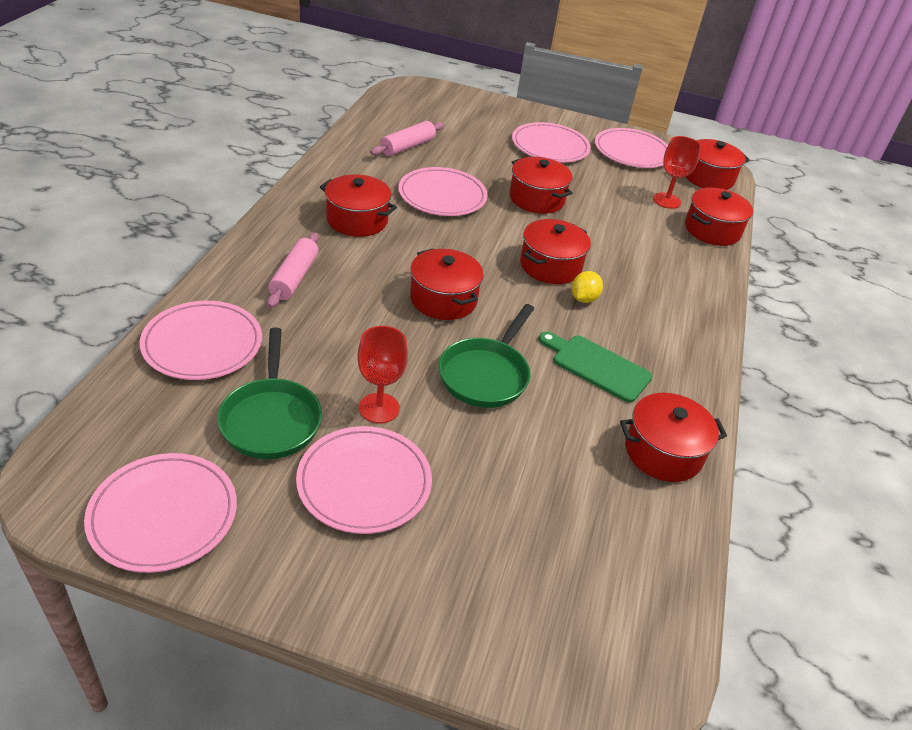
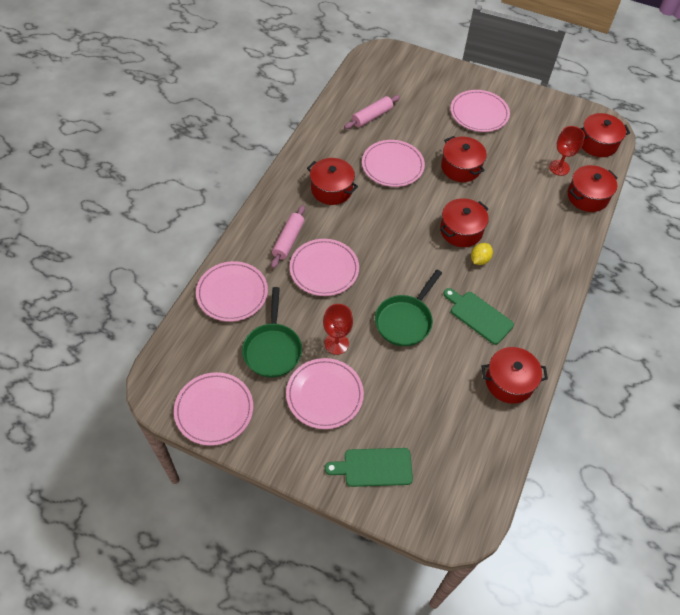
camera: 10 degrees right, 15 degrees up
red pot [410,248,484,320] -> none
pink plate [595,128,668,168] -> pink plate moved to [290,239,359,296]
none -> green cutting board [325,448,413,487]

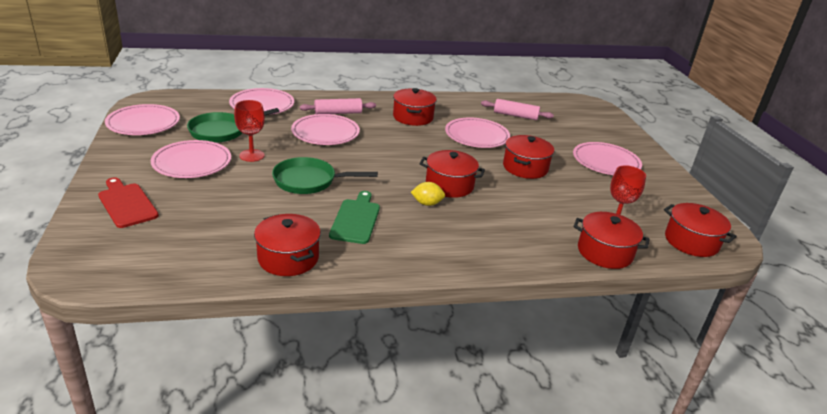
camera: 55 degrees right, 25 degrees down
green cutting board [325,448,413,487] -> red cutting board [98,178,159,228]

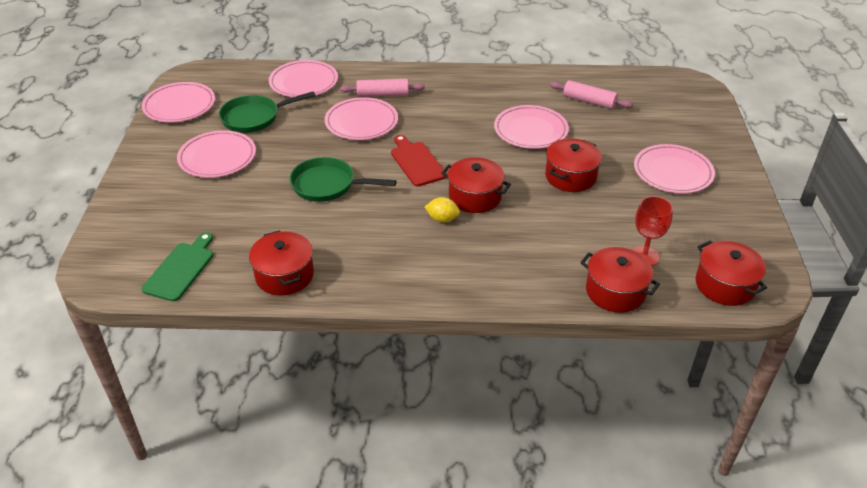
camera: 15 degrees right, 10 degrees up
red cutting board [98,178,159,228] -> red cutting board moved to [391,135,447,186]
red goblet [234,100,265,162] -> none
green cutting board [329,191,380,244] -> green cutting board moved to [142,232,214,302]
red pot [393,88,437,126] -> none

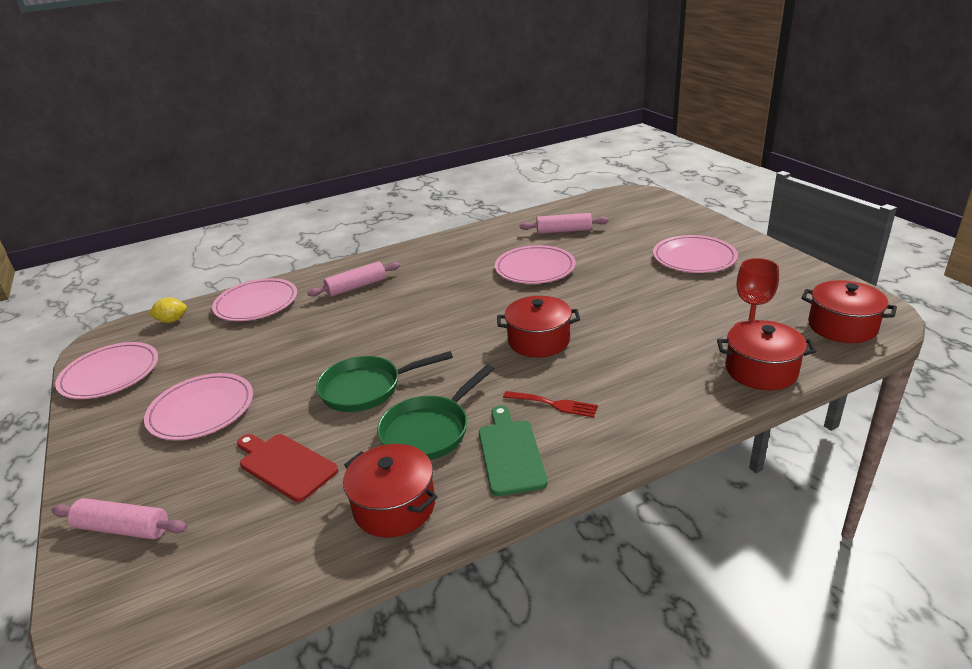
camera: 25 degrees left, 10 degrees down
green cutting board [142,232,214,302] -> green cutting board moved to [479,405,548,496]
green pan [219,91,316,133] -> green pan moved to [377,364,495,460]
pink plate [324,97,398,140] -> none
red cutting board [391,135,447,186] -> red cutting board moved to [237,434,338,502]
yellow lemon [425,197,460,223] -> yellow lemon moved to [148,297,187,323]
red pot [545,138,602,192] -> none
none -> pink rolling pin [51,498,188,539]
none -> red fork [503,391,598,418]

